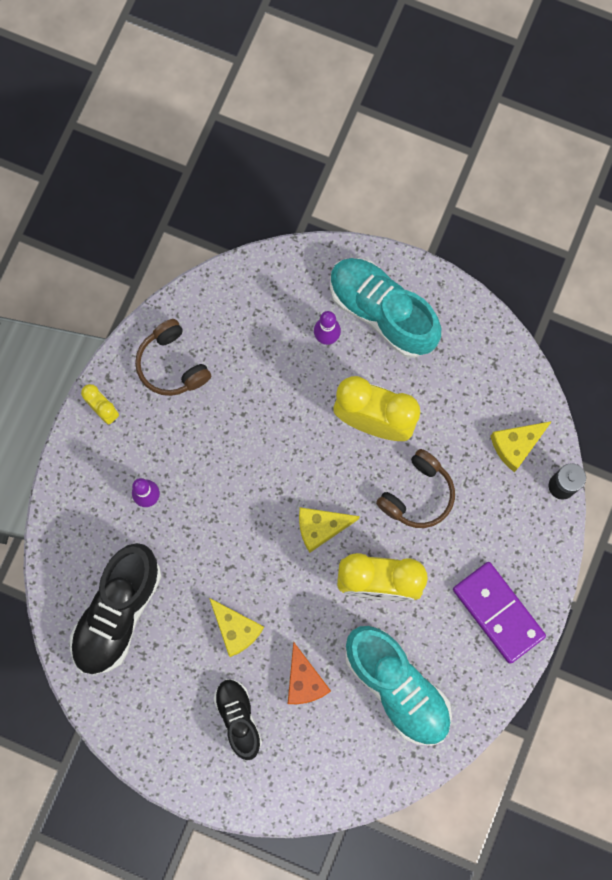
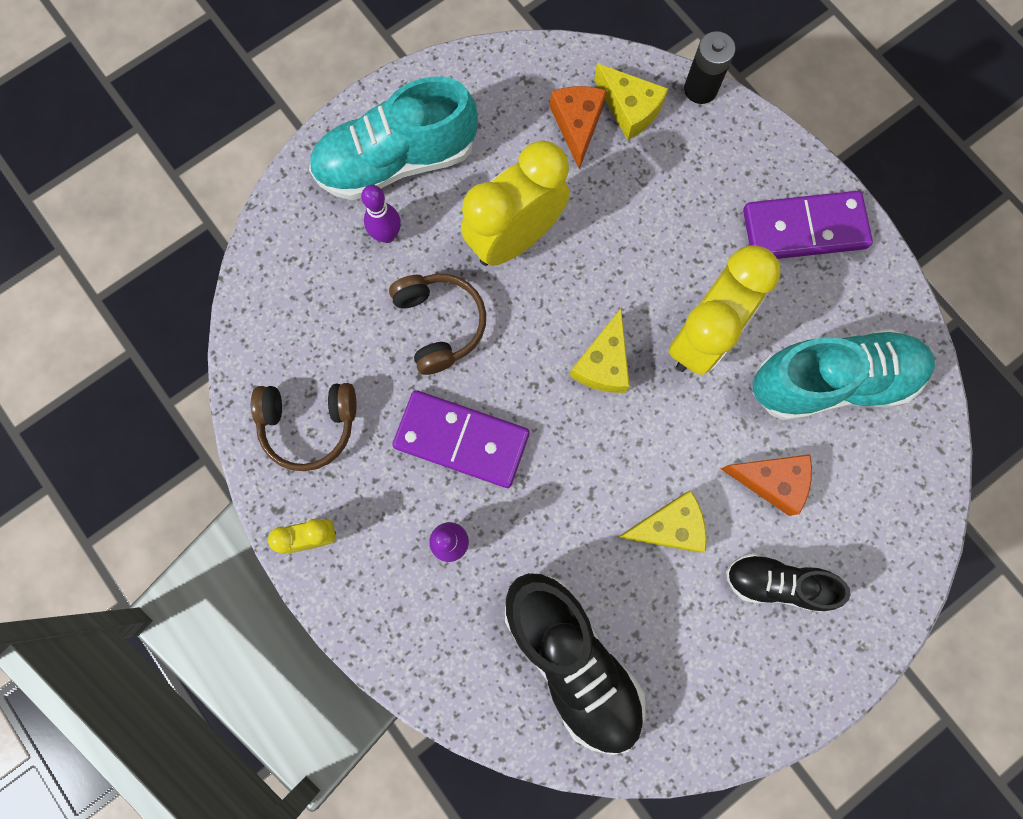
camera: 60 degrees left, 0 degrees up
brown headphones [376,449,455,528] -> brown headphones moved to [389,274,486,375]
yellow cheese [490,421,552,472] -> yellow cheese turned 45 degrees counterclockwise [594,64,668,140]
none -> purple domino [393,390,530,488]
none -> orange cheese [550,86,607,169]

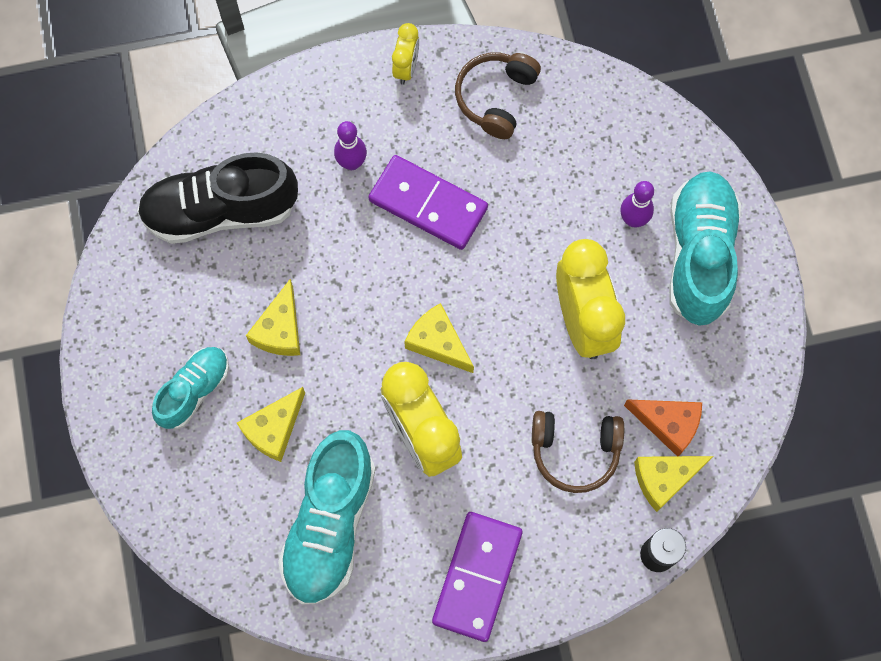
camera: 115 degrees right, 5 degrees down
brown headphones [389,274,486,375] -> brown headphones moved to [532,411,624,493]
purple domino [393,390,530,488] -> purple domino turned 75 degrees clockwise [369,155,488,250]
orange cheese [721,454,812,516] -> yellow cheese [237,387,305,462]
black shoe [726,553,851,612] -> turquoise shoe [152,347,229,429]

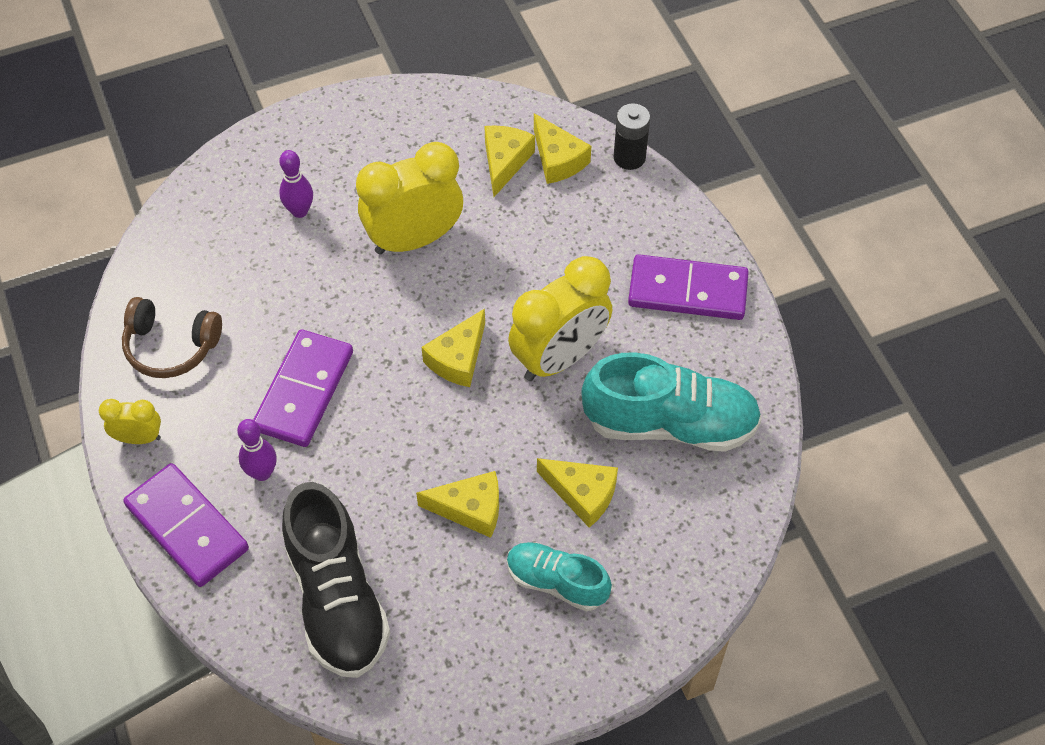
camera: 100 degrees left, 15 degrees down
brown headphones [532,411,624,493] -> none
orange cheese [624,399,702,456] -> yellow cheese [484,126,535,197]
turquoise shoe [669,171,741,326] -> none
none -> purple domino [123,463,249,587]

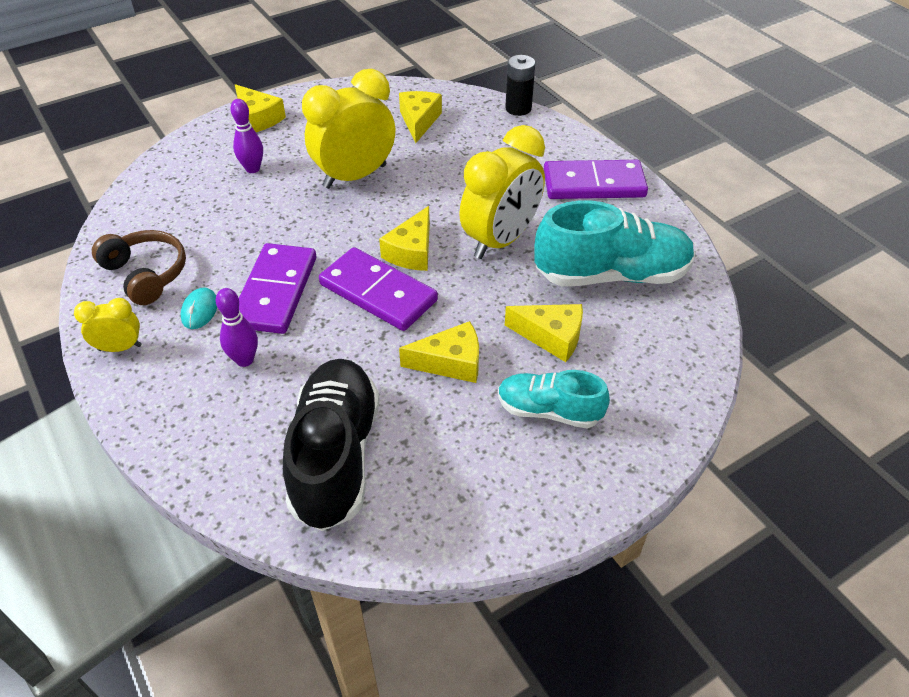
camera: 10 degrees left, 10 degrees down
brown headphones [122,297,222,378] -> brown headphones turned 135 degrees counterclockwise [92,230,186,305]
purple domino [123,463,249,587] -> purple domino moved to [319,247,438,331]
black shoe [282,482,390,678] -> black shoe turned 150 degrees counterclockwise [283,359,380,531]
yellow cheese [534,113,591,184] -> yellow cheese moved to [235,84,286,132]
none -> turquoise mouse [181,287,217,329]

